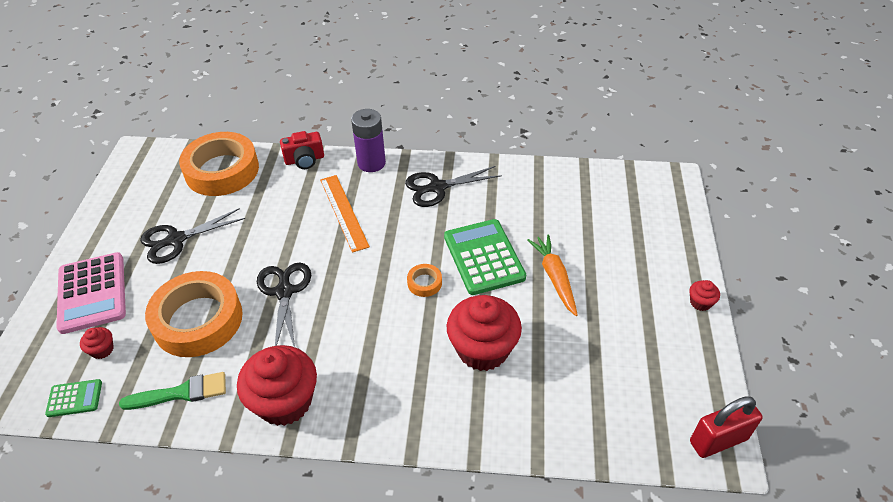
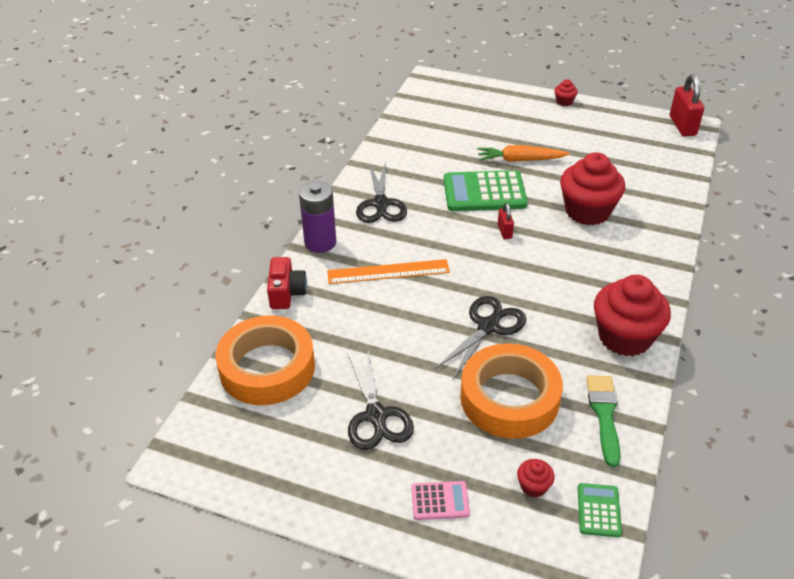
camera: 75 degrees left, 5 degrees down
pink calculator [56,252,126,334] -> pink calculator [411,481,470,520], size x0.50
black scissors [257,262,311,347] -> black scissors turned 120 degrees clockwise [435,296,526,379]
orange tape [407,264,442,297] -> red padlock [498,203,514,239]

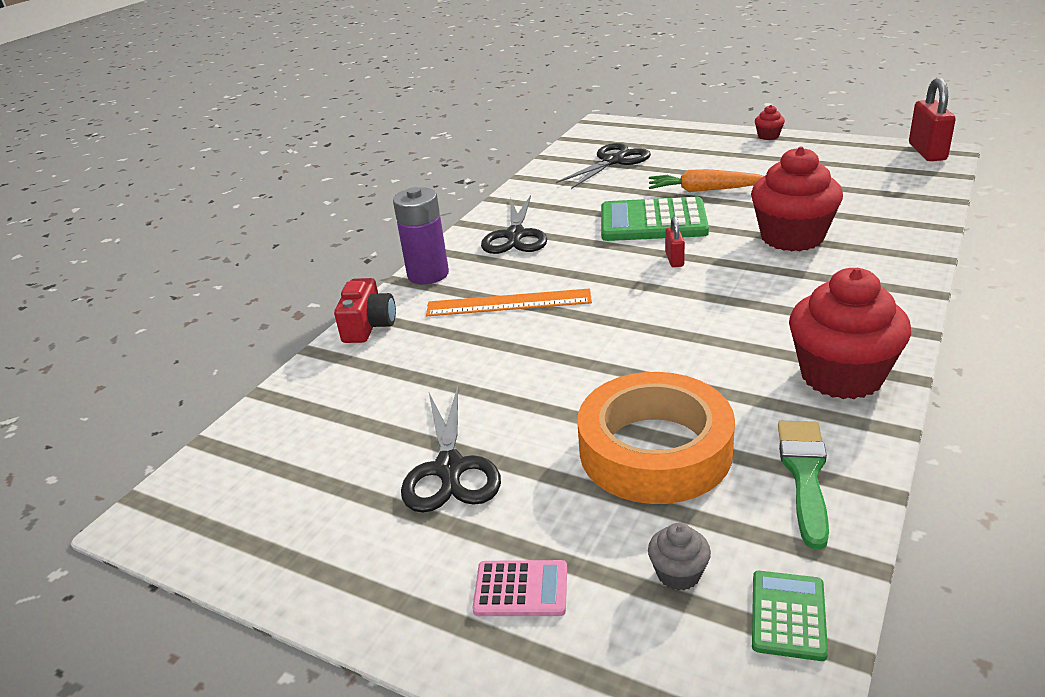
camera: 10 degrees right, 10 degrees down
orange tape [216,315,315,405] -> none
black scissors [435,296,526,379] -> black scissors moved to [556,143,651,189]
red cupcake [517,459,555,498] -> grey cupcake [648,523,711,591]

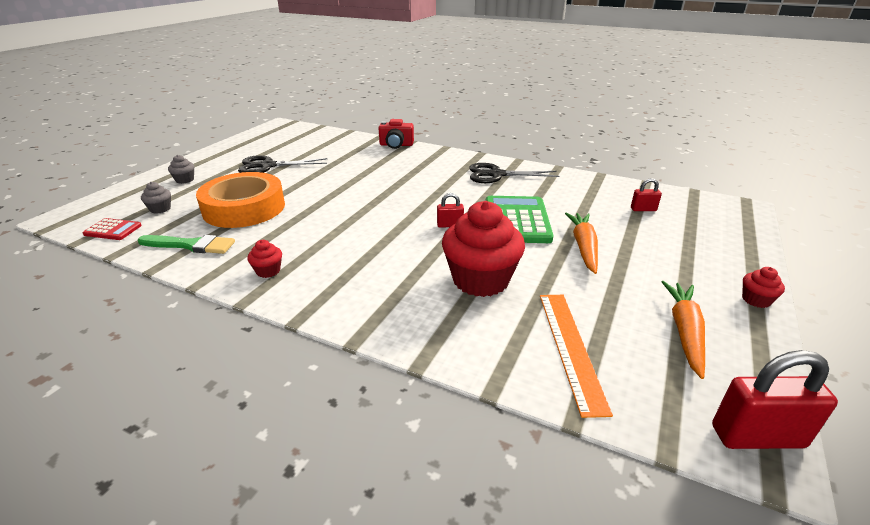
camera: 85 degrees right, 0 degrees up
purple battery [393,187,449,284] -> none
orange ruler [426,289,592,316] -> orange ruler moved to [540,295,613,418]
pink calculator [472,560,567,616] -> grey cupcake [168,155,194,184]
black scissors [556,143,651,189] -> red padlock [631,178,662,211]
green calculator [752,571,828,661] -> red calculator [83,218,142,240]
red cupcake [789,268,911,399] -> red cupcake [247,240,282,278], size x0.43
none -> orange carrot [662,281,705,379]

